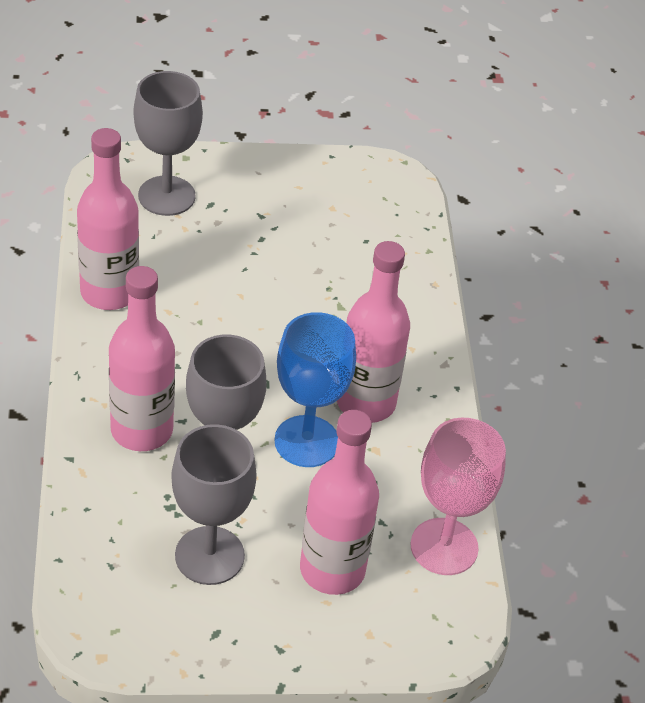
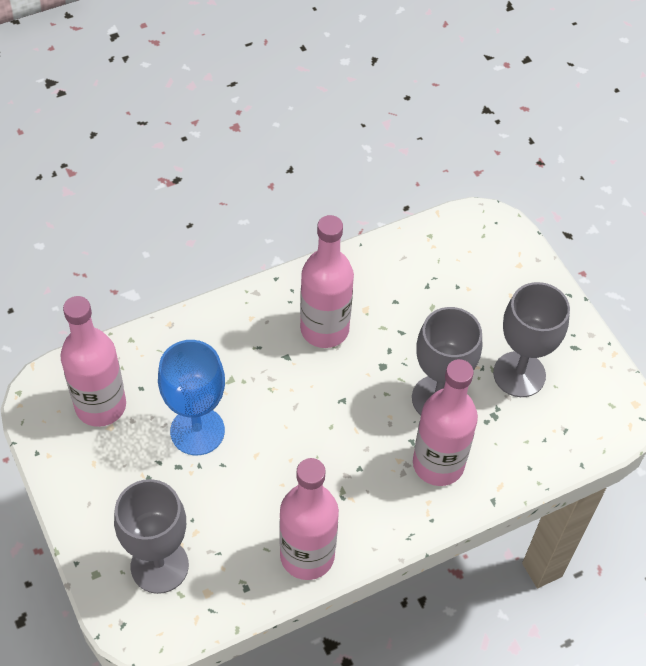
camera: 110 degrees left, 10 degrees up
blue goblet [274,312,356,467] -> blue goblet moved to [158,340,225,455]
pink bottle [300,410,379,595] -> pink bottle moved to [60,296,126,427]
pink goblet [411,418,506,575] -> none

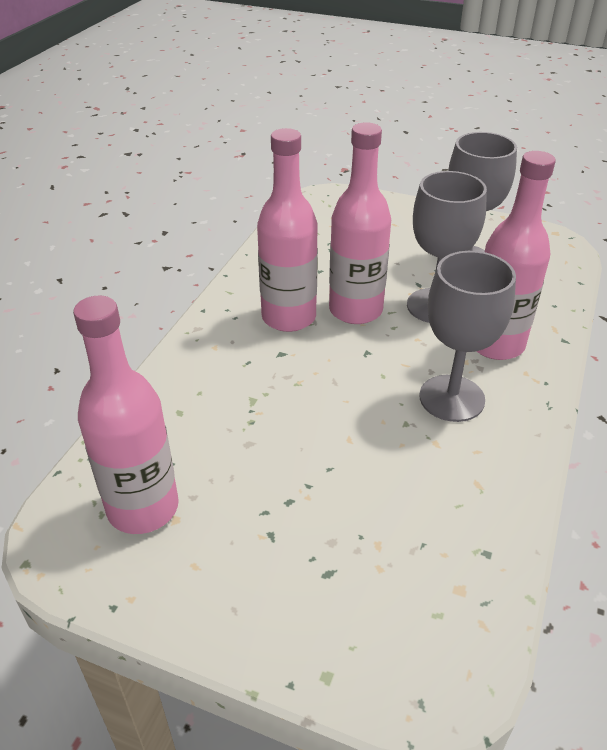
camera: 40 degrees left, 15 degrees down
grey goblet [114,479,189,594] -> grey goblet moved to [419,251,516,422]
blue goblet [158,340,225,455] -> none
pink bottle [279,458,339,580] -> pink bottle moved to [329,122,391,324]

